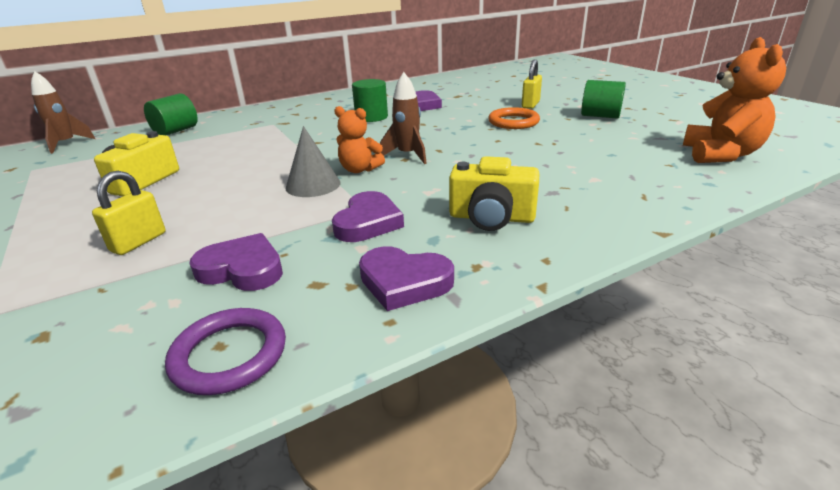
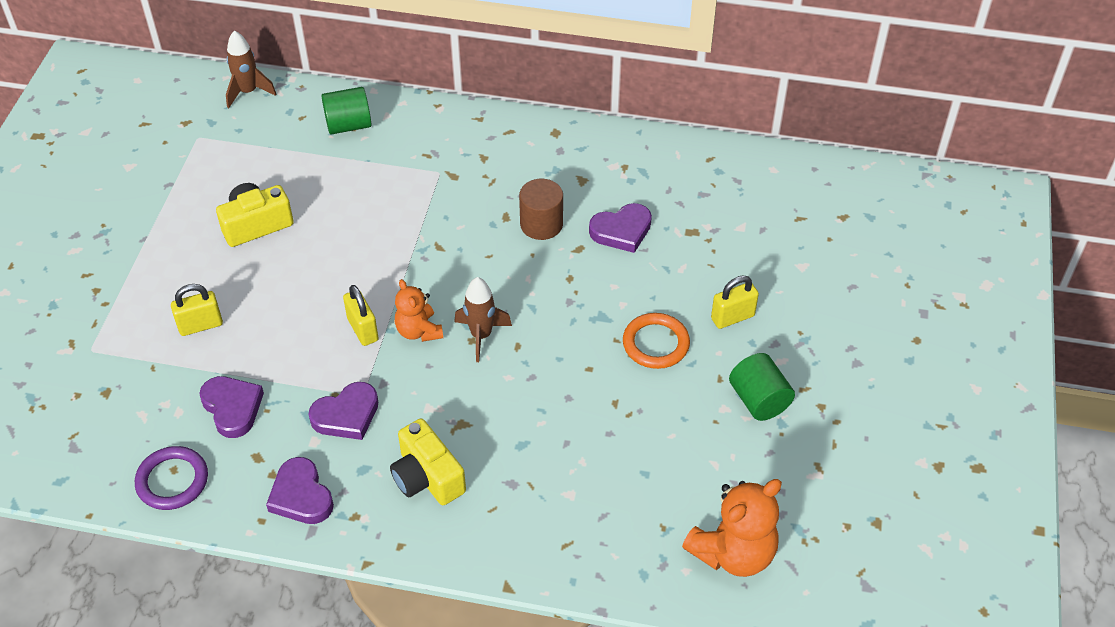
camera: 40 degrees right, 20 degrees up
grey cone [286,126,341,197] -> yellow padlock [343,285,379,346]
green cylinder [352,79,388,122] -> brown cylinder [519,179,563,240]

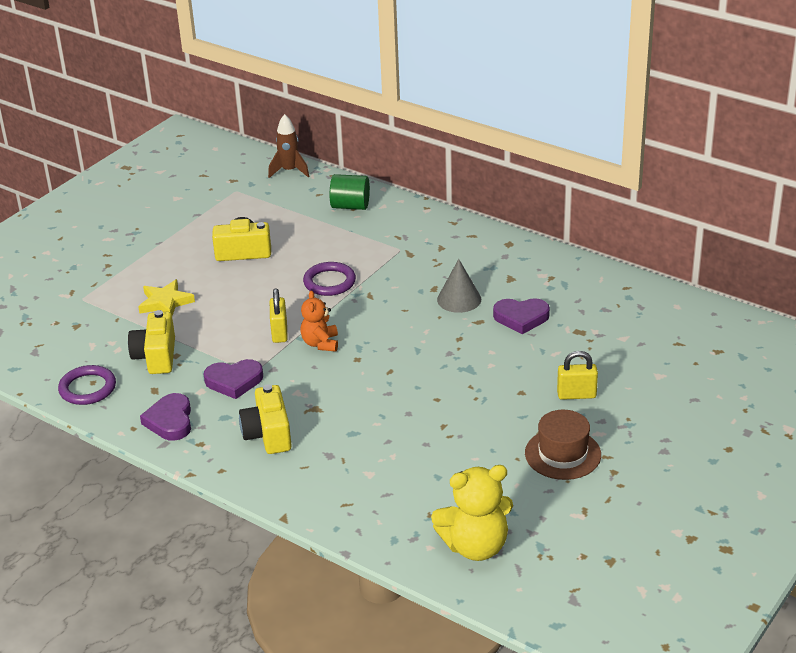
camera: 25 degrees right, 15 degrees down
yellow padlock [171,284,223,336] -> yellow star [138,279,195,316]
purple heart [199,376,264,438] -> yellow camera [128,310,175,374]
brown rocket [454,277,512,362] -> none
brown cylinder [519,179,563,240] -> grey cone [437,259,481,313]
orange ring [623,313,690,369] -> none
orange teddy bear [682,479,782,577] -> yellow teddy bear [431,465,513,561]
green cylinder [729,353,795,421] -> brown hat [525,410,601,480]
none -> purple ring [303,262,356,296]

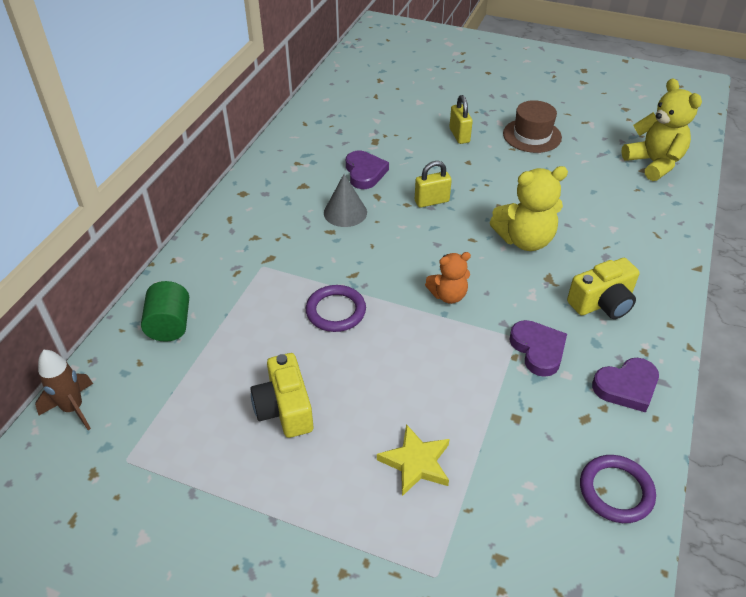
camera: 105 degrees left, 10 degrees up
yellow camera [128,310,175,374] -> none
yellow padlock [270,288,288,343] -> yellow padlock moved to [415,161,452,208]
none -> yellow teddy bear [490,166,568,251]

